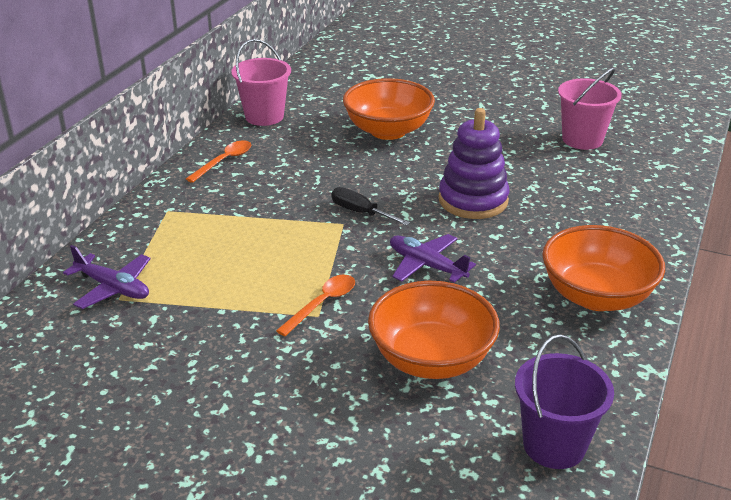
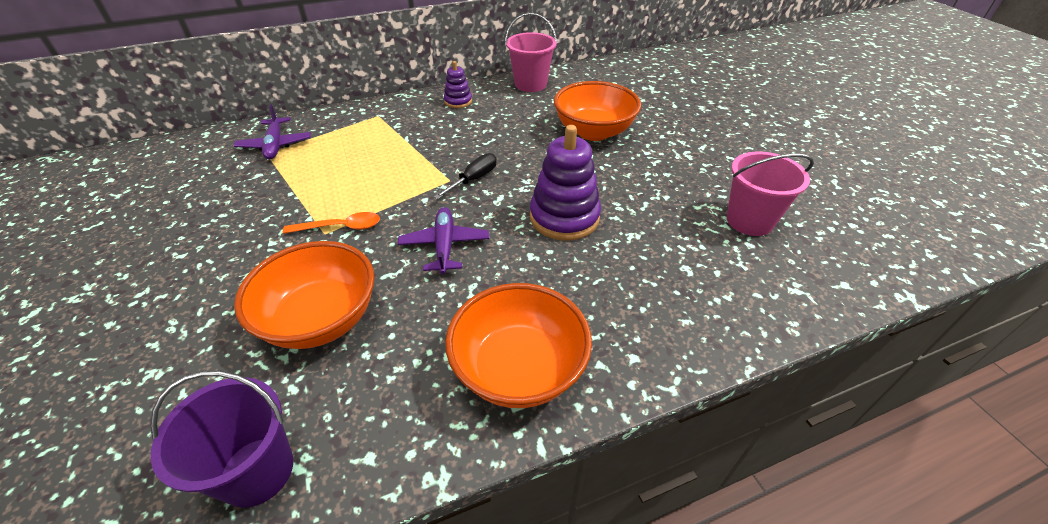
camera: 45 degrees right, 10 degrees up
orange spoon [186,140,251,183] -> purple stacking toy [444,61,472,108]
black screwdriver [331,187,410,226] -> black screwdriver turned 45 degrees clockwise [434,153,497,199]

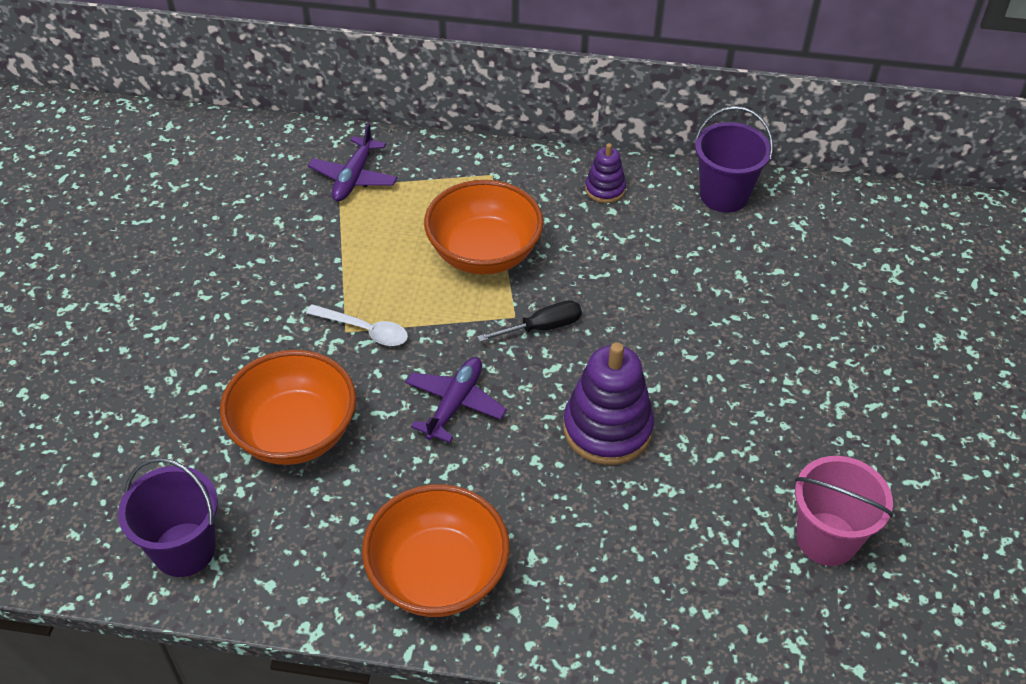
camera: 30 degrees right, 5 degrees up
orange spoon [283,212,380,234] -> white spoon [306,304,408,346]
pink bucket [505,13,557,92] -> purple bucket [695,106,773,213]
orange bowl [554,81,641,141] -> orange bowl moved to [424,180,544,275]

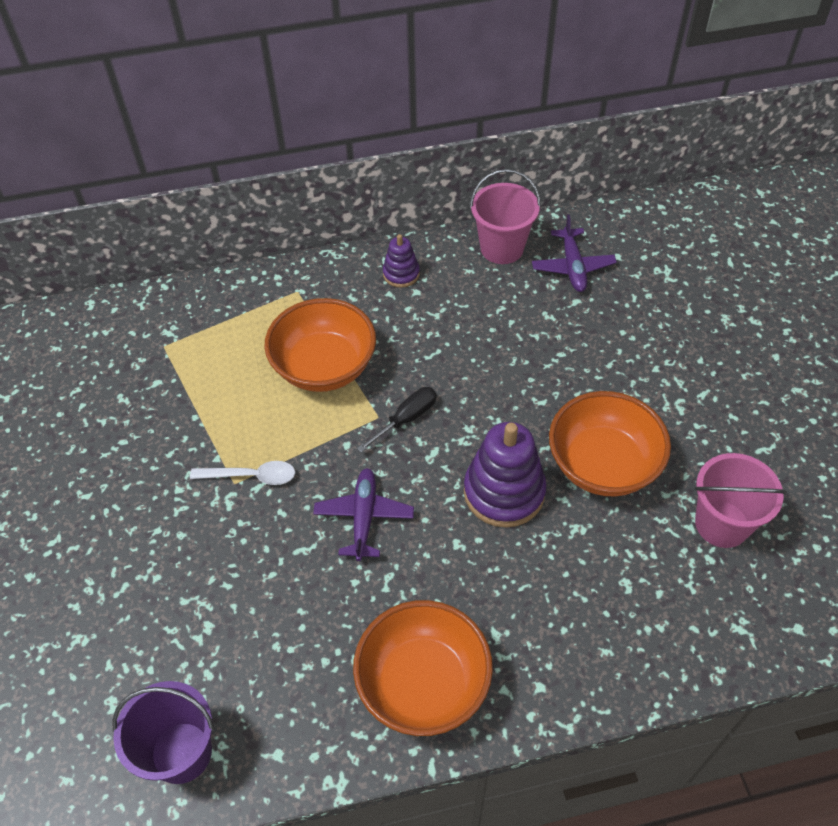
camera: 20 degrees left, 5 degrees up
orange bowl [220,350,356,465] -> orange bowl moved to [549,391,671,496]
purple plane [308,123,398,202] -> purple plane moved to [532,215,617,292]
purple bucket [695,106,773,213] -> pink bucket [470,169,541,264]

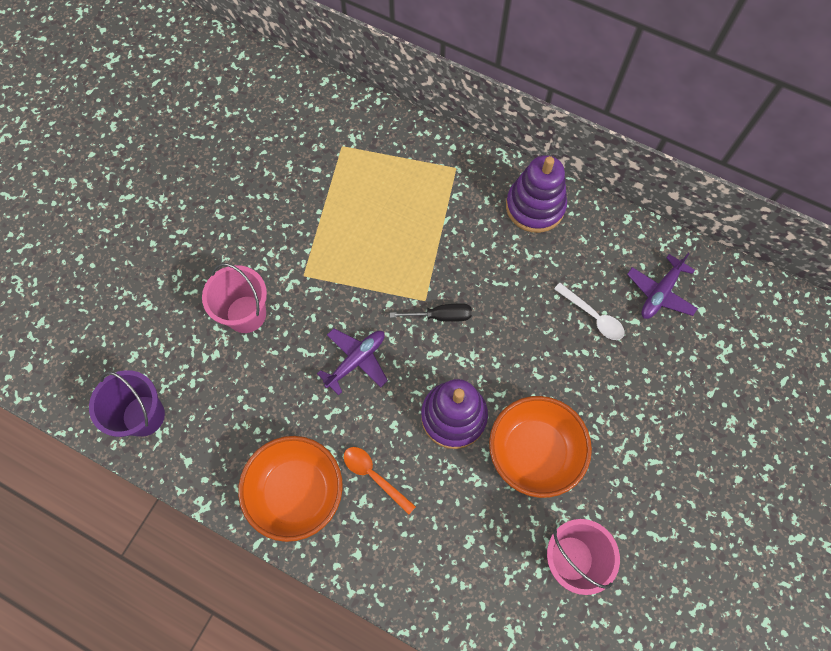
camera: 40 degrees right, 15 degrees up
white spoon [190,461,295,485] -> white spoon moved to [554,283,624,340]
orange bowl [264,298,376,392] -> none
purple stacking toy [383,234,420,288] -> purple stacking toy [506,155,567,233], size x1.87
pink bucket [470,169,541,264] -> pink bucket moved to [202,263,267,333]
none -> orange spoon [344,447,416,515]

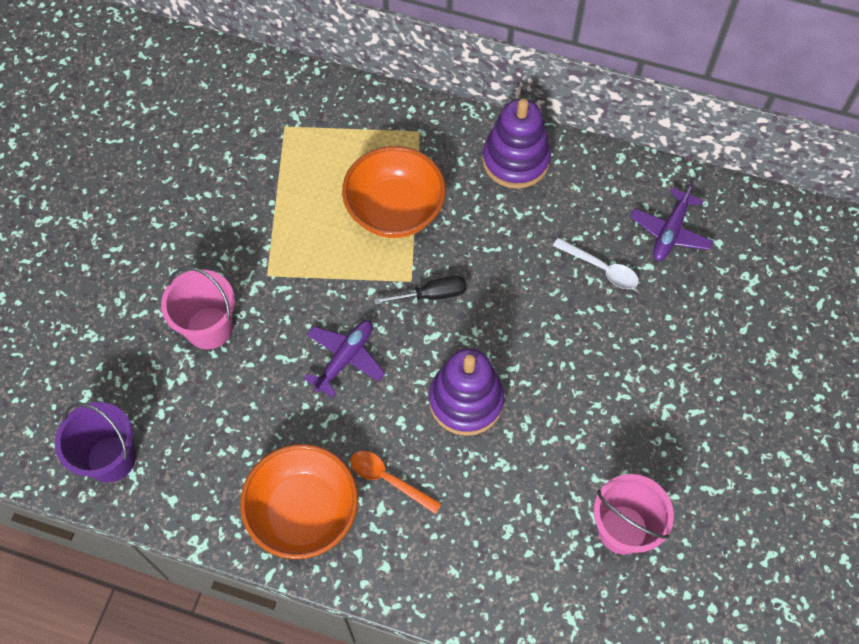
camera: 10 degrees left, 5 degrees down
orange bowl [489,396,592,498] -> orange bowl moved to [342,146,446,238]

